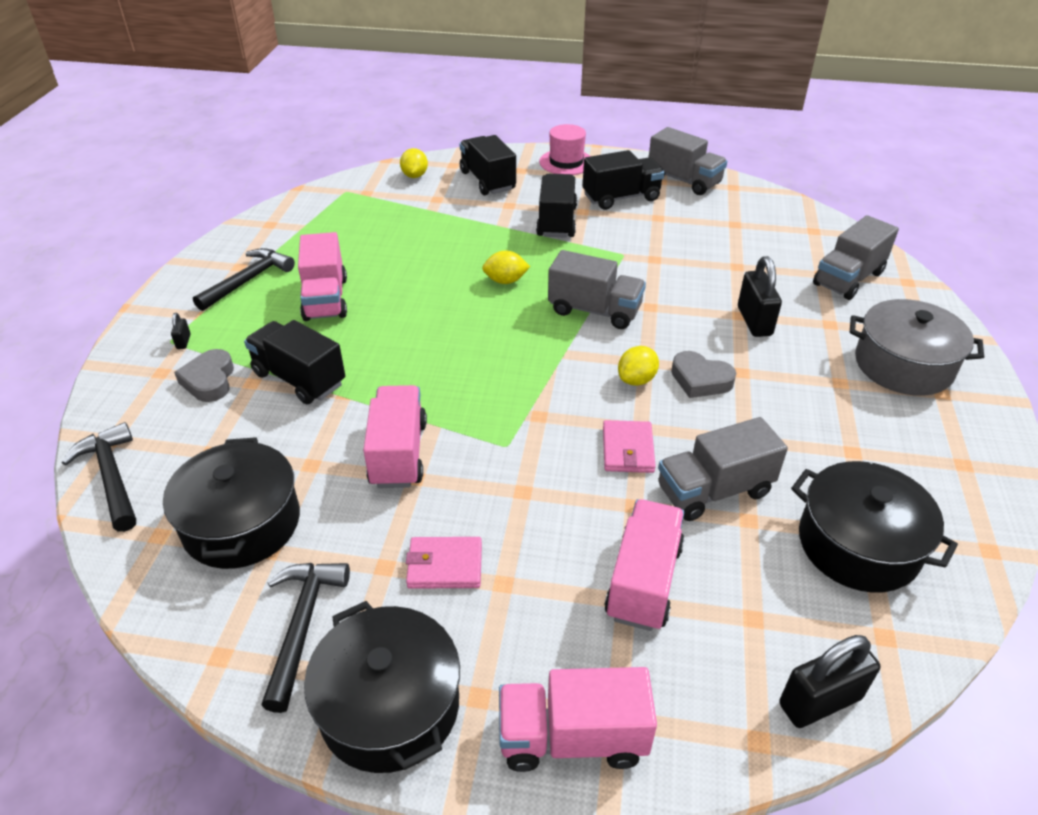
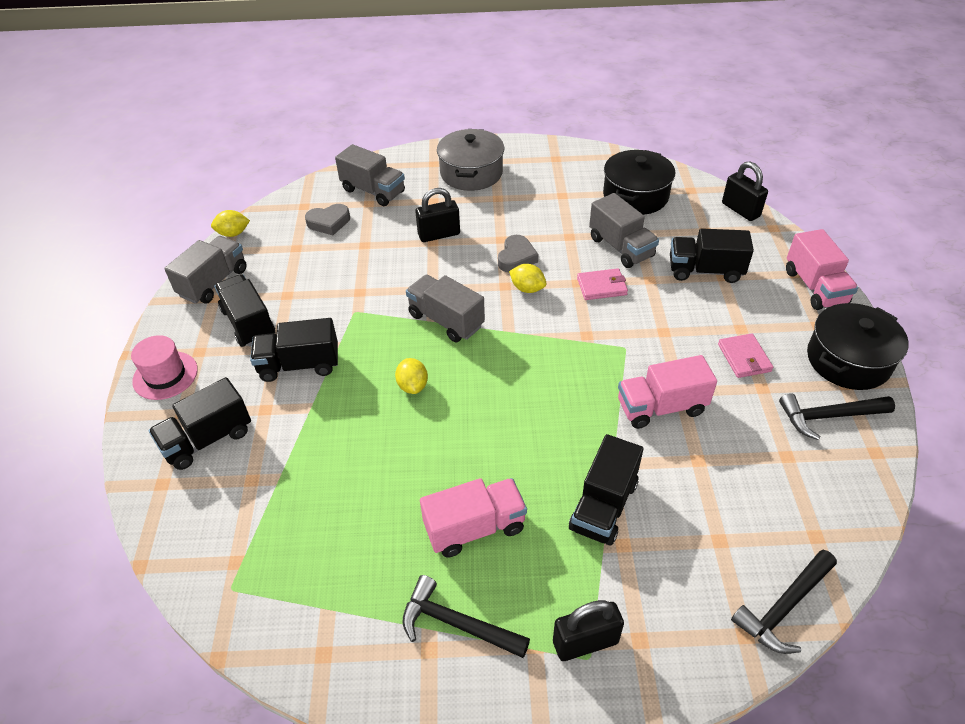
camera: 100 degrees left, 5 degrees up
black pot [163,437,300,569] -> none
black padlock [171,313,191,349] -> black padlock [553,600,624,661], size x2.20
grey heart [174,349,234,402] -> grey heart moved to [305,204,350,235]
yellow lemon [400,148,428,178] -> yellow lemon moved to [211,210,250,237]
grey truck [548,250,646,329] -> grey truck turned 60 degrees counterclockwise [406,274,485,342]
pink truck [605,499,685,631] -> black truck [670,228,754,283]

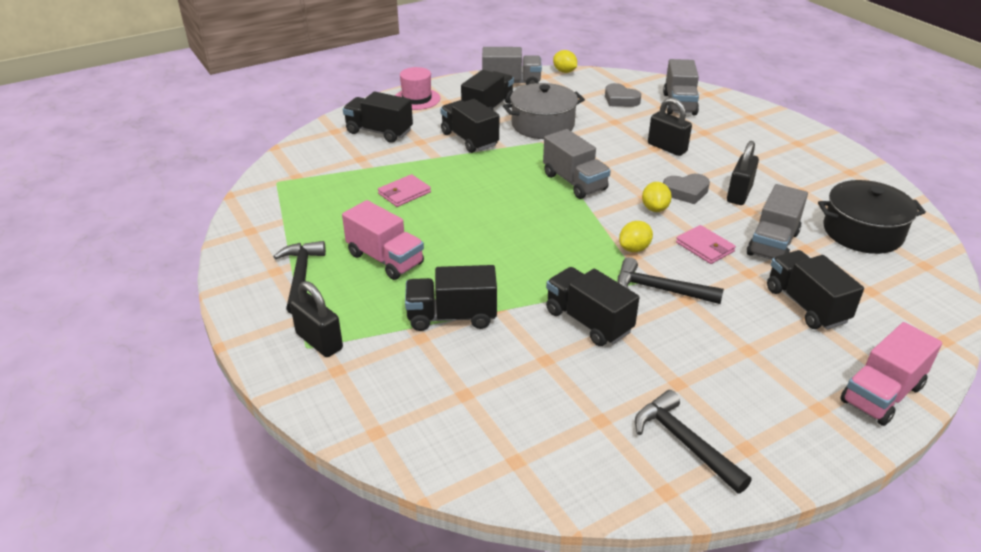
camera: 60 degrees right, 10 degrees down
yellow lemon [395,358,428,394] -> yellow lemon moved to [619,221,653,252]
grey truck [406,274,485,342] -> grey truck turned 135 degrees clockwise [543,129,611,199]
grey pot [437,129,504,191] -> grey pot moved to [503,83,585,139]
pink truck [618,355,717,429] -> black truck [546,267,640,346]
pink wallet [718,333,773,378] -> pink wallet moved to [378,174,431,207]
black padlock [722,161,768,221] -> black padlock moved to [727,141,759,205]
black hammer [731,550,837,654] -> black hammer moved to [617,257,724,304]
black pot [807,303,909,390] -> none

